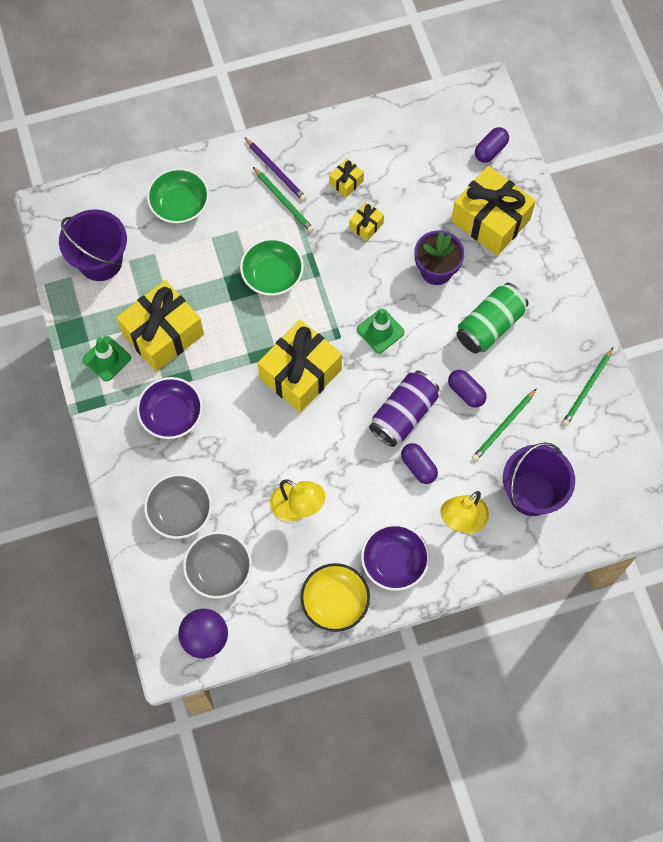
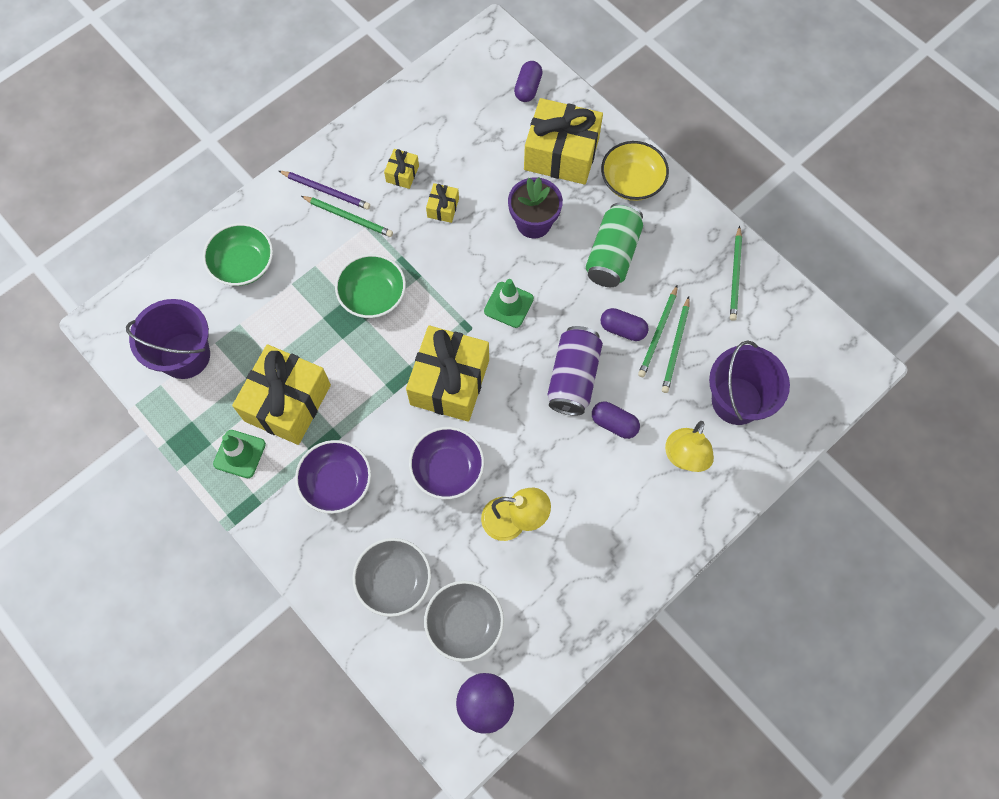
camera: 25 degrees left, 0 degrees up
yellow bowl [301,563,370,632] -> yellow bowl moved to [601,141,669,201]
purple bowl [361,524,430,591] -> purple bowl moved to [409,427,484,499]
none -> green pencil [638,285,678,377]

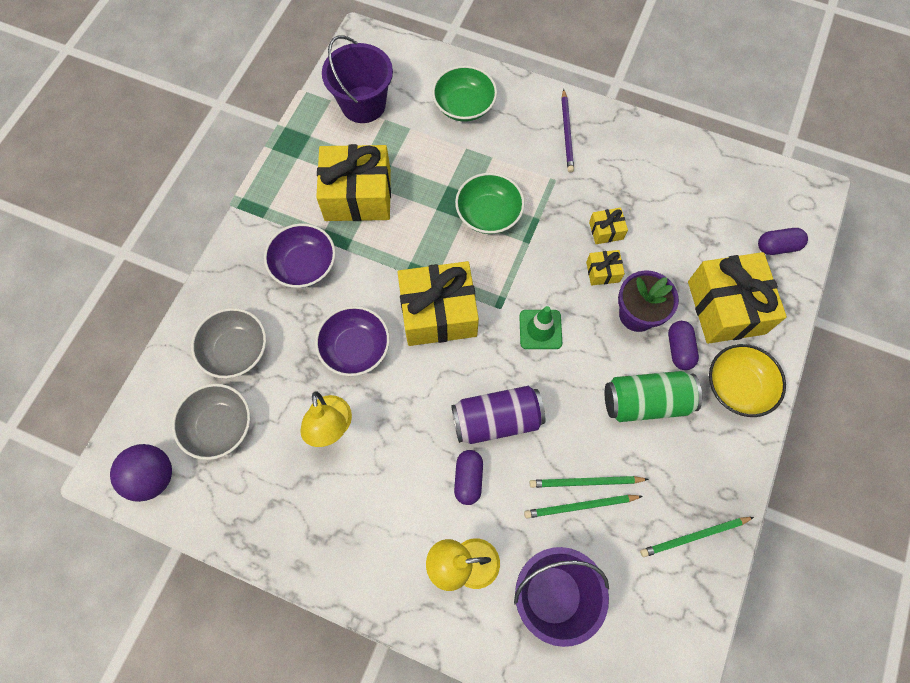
camera: 65 degrees right, 0 degrees up
green traffic cone [213,430,266,478] -> none
green pencil [301,196,393,237] -> none
yellow gift [384,149,419,189] -> yellow gift moved to [586,250,625,286]
purple capsule [601,308,649,341] -> purple capsule moved to [668,321,699,370]

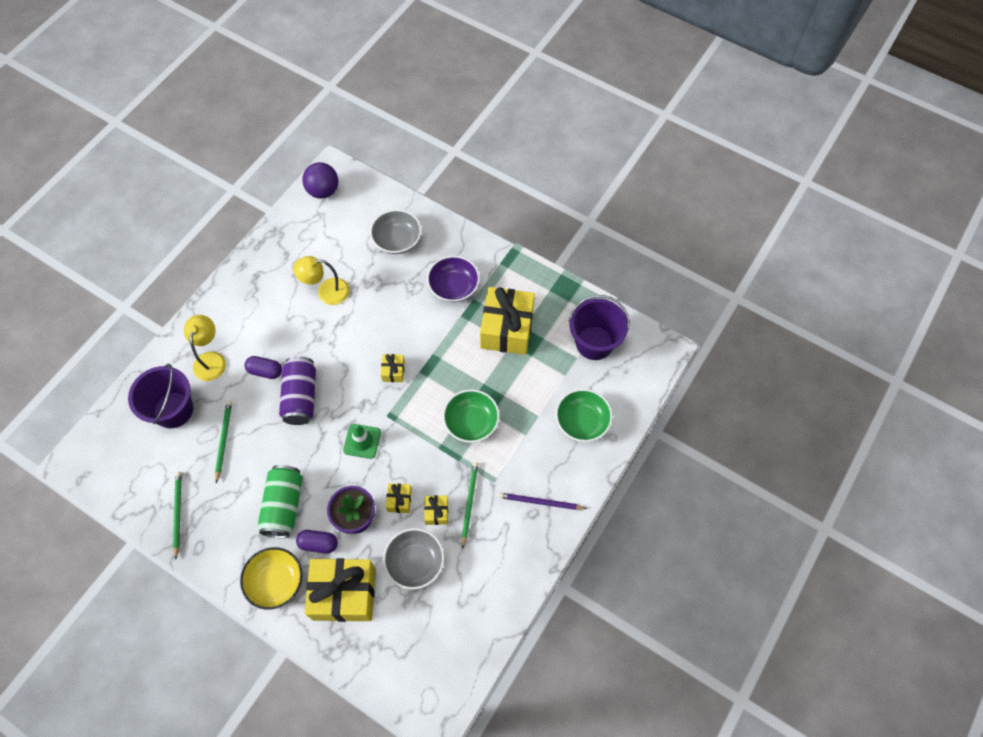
camera: 100 degrees right, 5 degrees down
grey bowl [172,384,250,460] -> grey bowl moved to [383,528,444,589]
purple bowl [315,306,390,376] -> none
yellow gift [398,261,479,346] -> yellow gift [381,354,405,382], size x0.44
green pencil [530,476,649,488] -> green pencil moved to [462,462,478,549]
purple capsule [758,228,808,255] -> none

